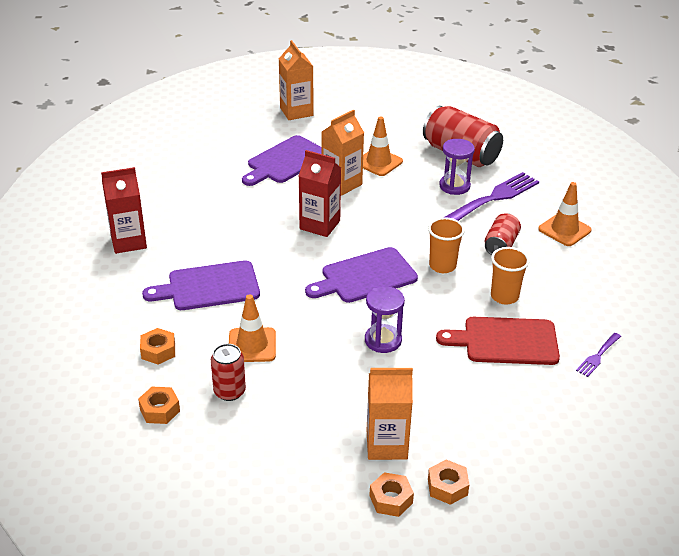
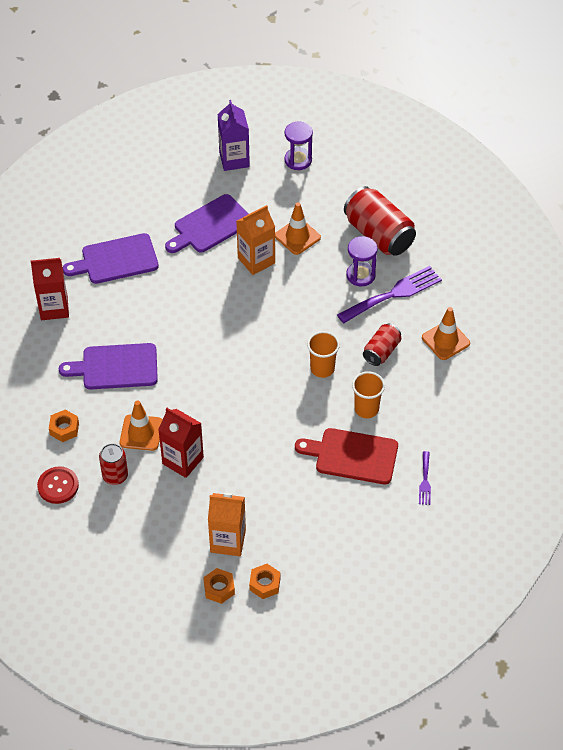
camera: 10 degrees right, 15 degrees up
orange nut [138,387,180,424] -> red button [37,466,79,504]
orange carton [279,40,314,120] -> purple carton [217,100,250,171]
red carton [299,150,341,237] -> red carton moved to [158,408,204,478]
purple cutting board [305,247,418,303] -> purple cutting board moved to [63,233,159,284]
purple hourglass [365,286,405,353] -> purple hourglass moved to [285,121,313,170]
purple fork [576,333,621,377] -> purple fork turned 45 degrees counterclockwise [419,451,431,505]

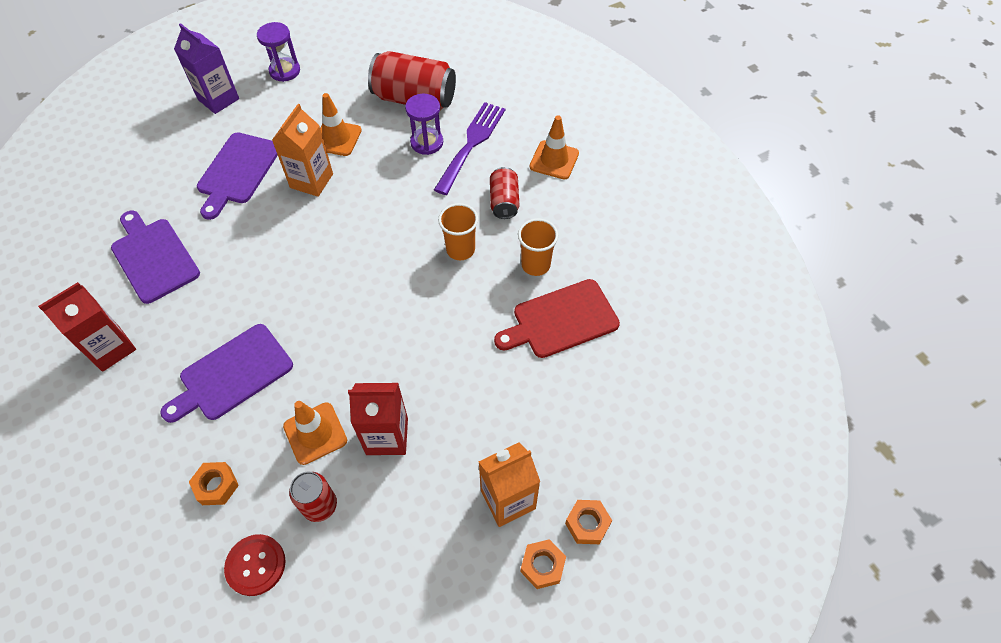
camera: 35 degrees left, 5 degrees up
purple cutting board [63,233,159,284] -> purple cutting board turned 105 degrees clockwise [111,211,200,304]
purple fork [419,451,431,505] -> none

